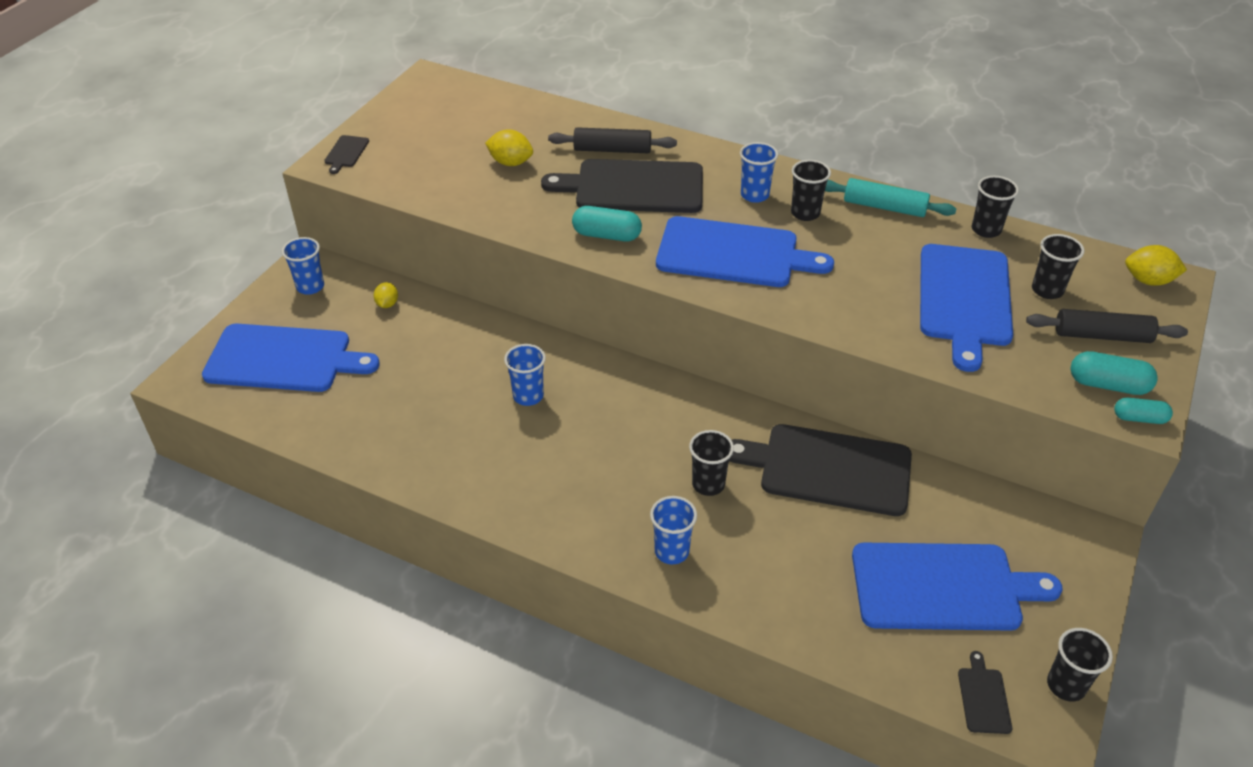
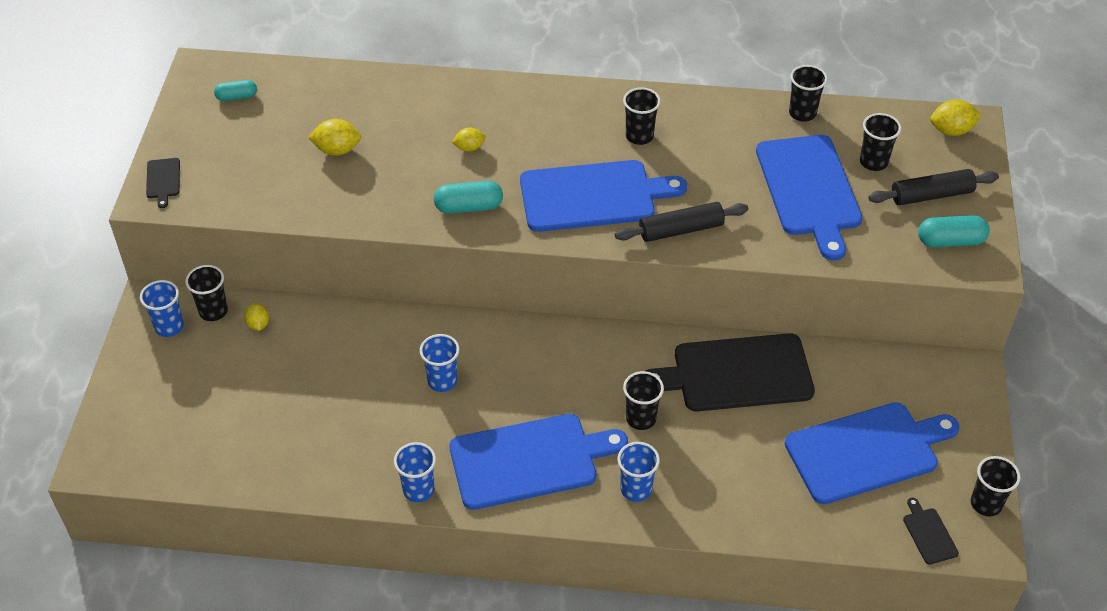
camera: 20 degrees left, 5 degrees up
blue cutting board [202,324,380,392] -> blue cutting board moved to [449,414,628,510]
black cutting board [541,159,703,213] -> yellow lemon [452,127,486,152]
black rolling pin [548,127,677,153] -> black rolling pin moved to [615,202,748,242]
blue cup [740,142,778,203] -> blue cup moved to [394,442,436,502]
turquoise rolling pin [825,178,956,217] -> none
turquoise capsule [1114,398,1173,424] -> turquoise capsule moved to [214,80,257,101]
none -> black cup [185,265,228,321]

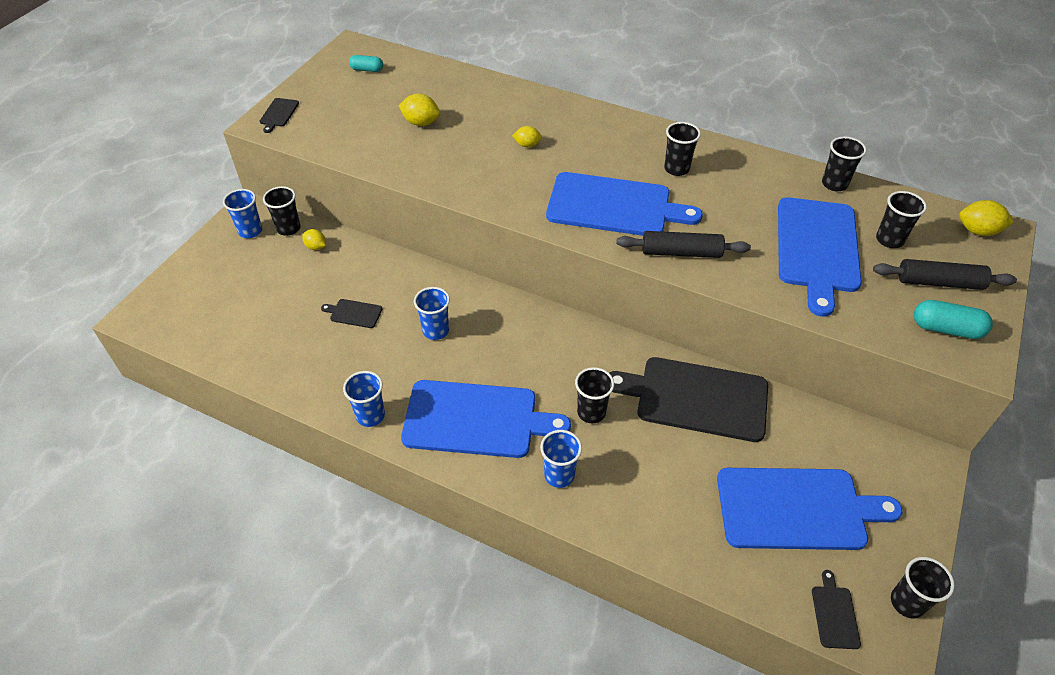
camera: 20 degrees right, 0 degrees up
yellow lemon [244,303,269,331] -> yellow lemon turned 60 degrees counterclockwise [303,229,326,250]
turquoise capsule [434,181,503,214] -> none
none -> black cutting board [321,299,382,328]

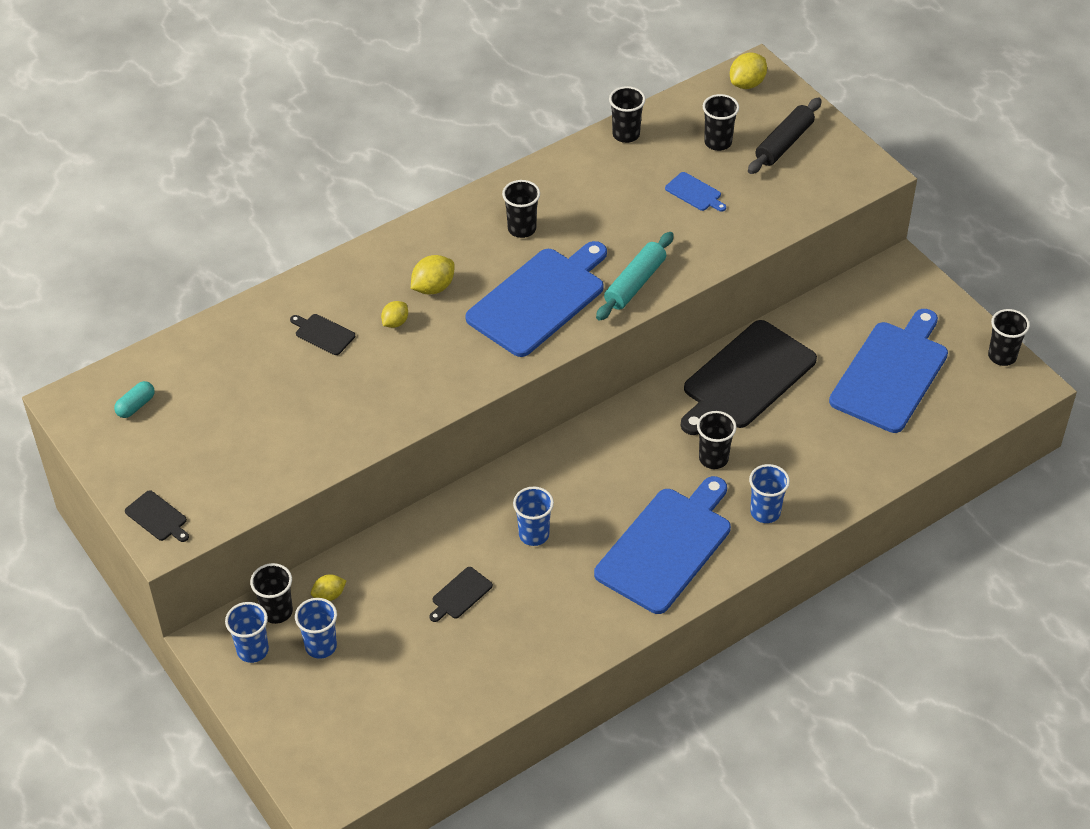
camera: 60 degrees left, 0 degrees up
blue cup [343,371,385,427] -> blue cup moved to [295,598,337,659]
yellow lemon [398,94,440,126] -> yellow lemon moved to [411,255,455,295]
black rolling pin [616,231,751,258] -> turquoise rolling pin [596,232,674,321]
blue cutting board [778,197,862,317] -> blue cutting board [665,172,726,212], size x0.41
black cutting board [812,570,861,649] -> black cutting board moved to [290,314,355,355]
turquoise capsule [914,300,993,339] -> none

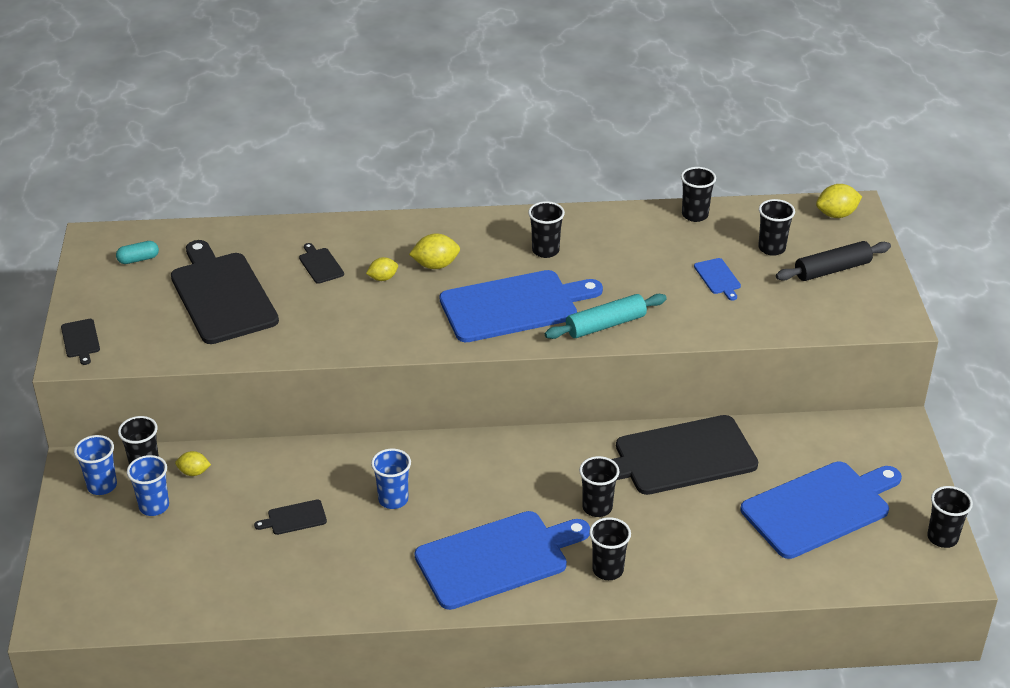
camera: 30 degrees right, 10 degrees down
blue cup [749,464,790,523] -> black cup [589,517,631,580]
none -> black cutting board [171,240,279,344]

